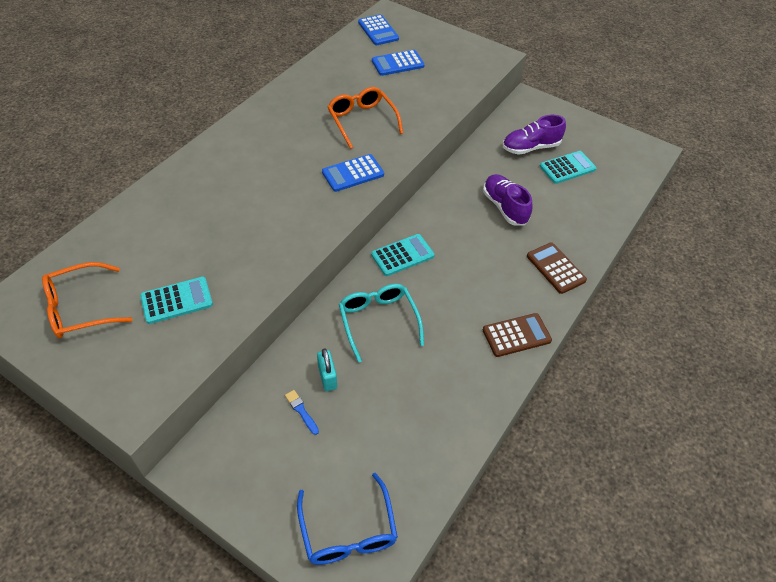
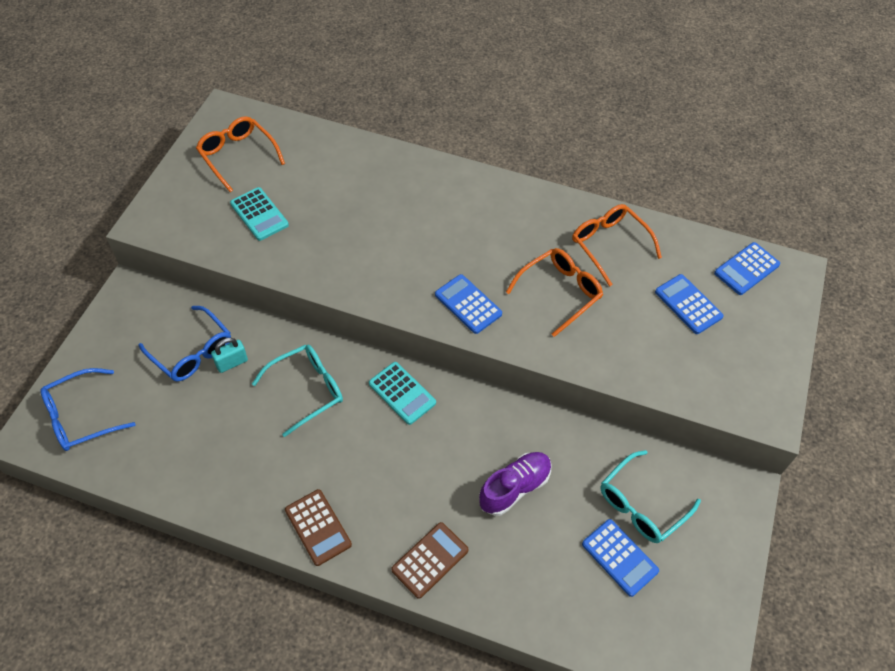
camera: 75 degrees right, 5 degrees up
blue brush [285,390,319,435] -> blue glasses [139,306,231,382]
purple shoe [503,115,566,155] -> turquoise glasses [600,450,701,543]
turquoise calculator [540,151,596,184] -> blue calculator [582,519,659,597]
none -> orange glasses [572,204,662,287]

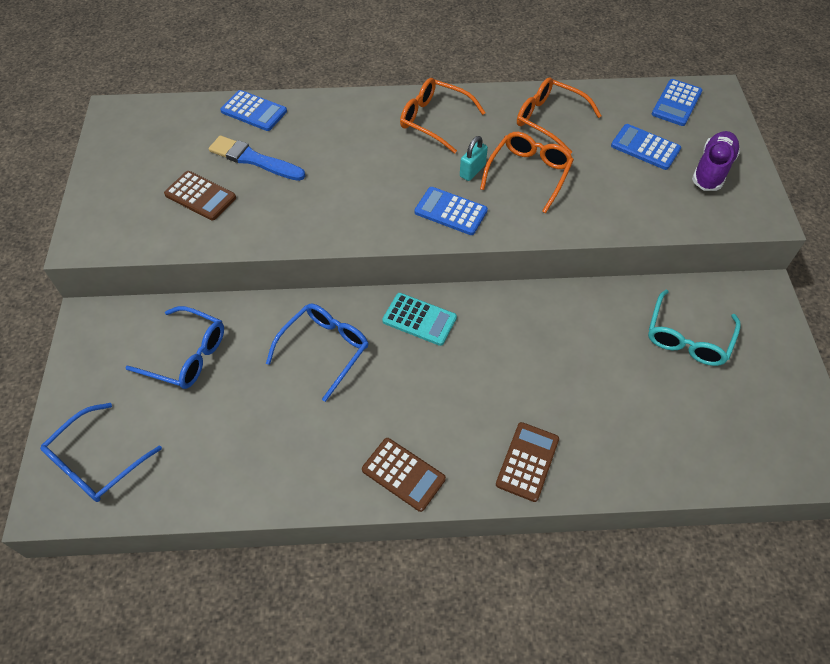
camera: 20 degrees left, 0 degrees up
orange glasses [196,116,285,192] -> orange glasses moved to [400,78,486,154]
turquoise padlock [211,338,248,373] -> turquoise padlock moved to [460,136,488,181]
turquoise calculator [230,187,289,241] -> brown calculator [164,171,236,221]
turquoise glasses [252,345,343,437] -> blue glasses [266,304,369,402]
purple shoe [479,452,552,516] -> purple shoe moved to [692,131,740,191]
blue calculator [582,519,659,597] -> blue calculator moved to [220,90,287,131]
none -> blue brush [209,135,305,181]

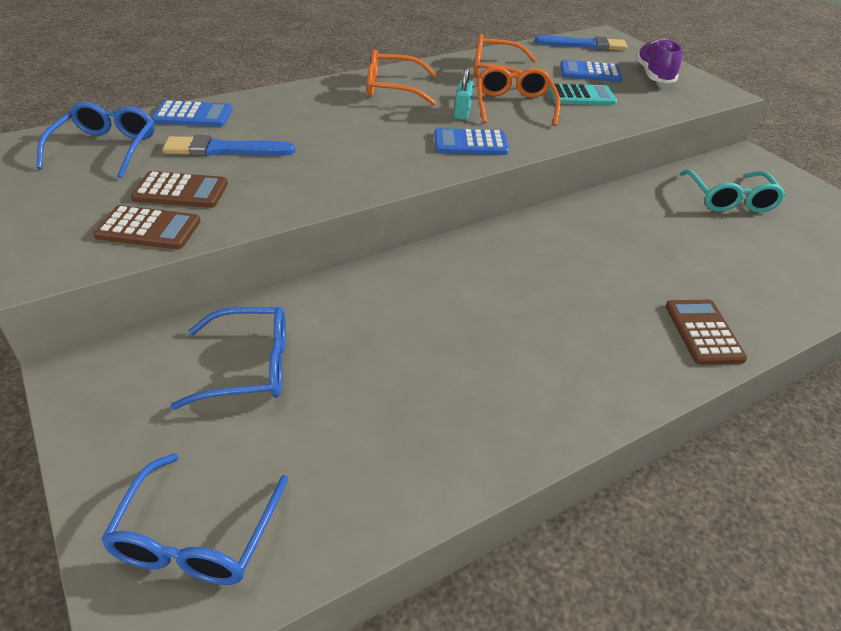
camera: 30 degrees left, 15 degrees down
blue glasses [266,304,369,402] -> blue glasses moved to [36,101,155,178]
brown calculator [362,438,446,512] -> brown calculator moved to [93,205,201,249]
turquoise calculator [382,293,457,346] -> turquoise calculator moved to [548,84,617,105]
blue calculator [652,79,702,126] -> blue brush [535,36,628,51]

